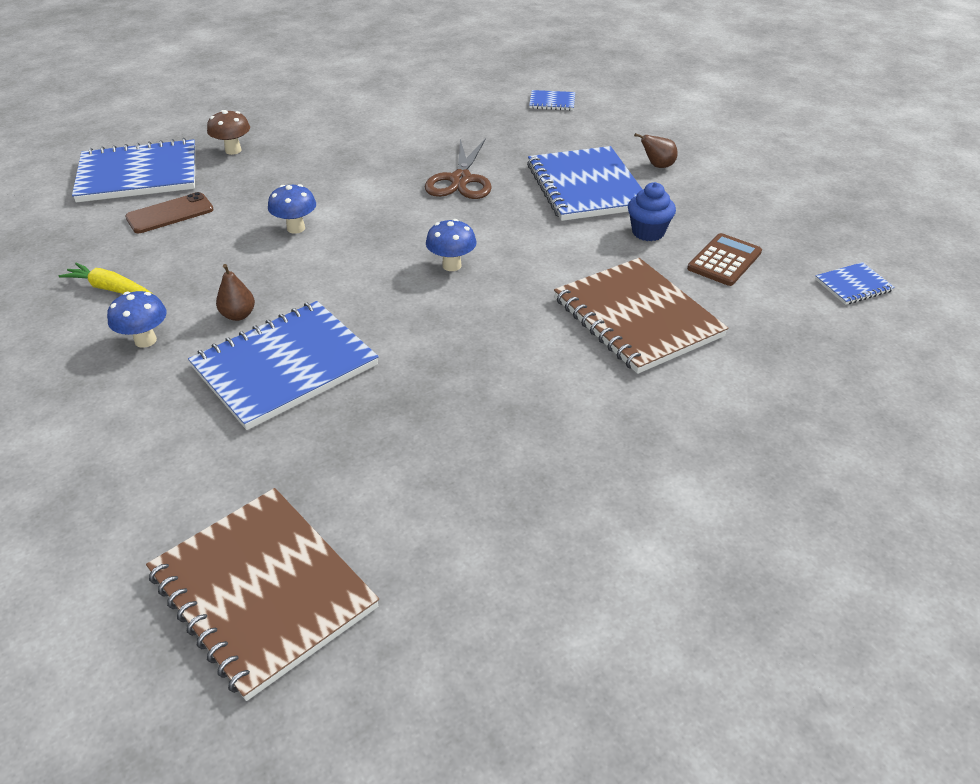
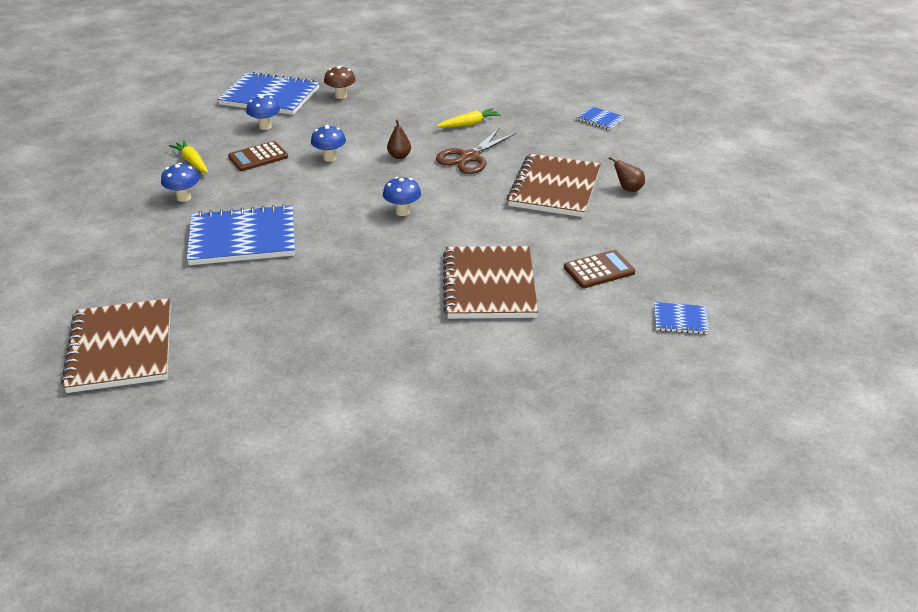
camera: 30 degrees right, 5 degrees down
brown phone [125,192,214,233] -> blue mushroom [246,95,280,130]
brown pear [216,264,255,321] -> brown pear moved to [387,119,411,159]
blue notebook [527,146,643,221] -> brown notebook [507,154,601,217]
blue cupcake [628,182,676,241] -> none
none -> brown calculator [228,141,288,171]
none -> yellow carrot [437,108,501,128]

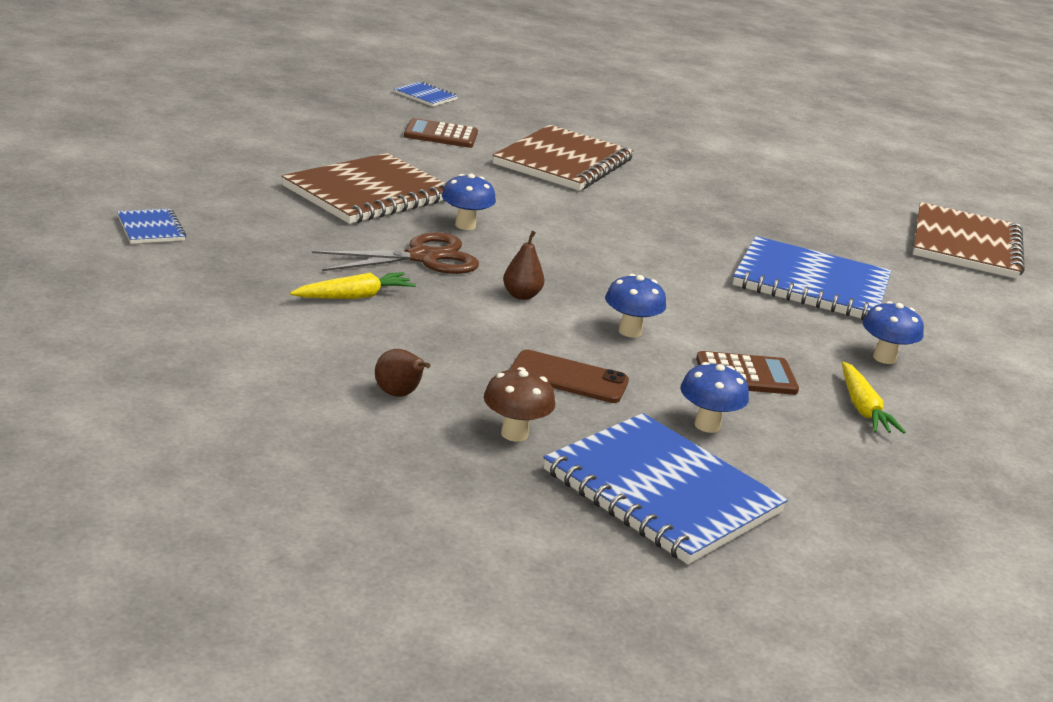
camera: 155 degrees left, 10 degrees down
blue mushroom [383,177,421,216] -> blue mushroom moved to [442,174,496,230]
yellow carrot [437,108,501,128] -> yellow carrot turned 150 degrees clockwise [290,272,416,299]
brown pear [609,157,645,192] -> brown pear moved to [375,349,431,397]
none -> brown phone [510,350,629,403]

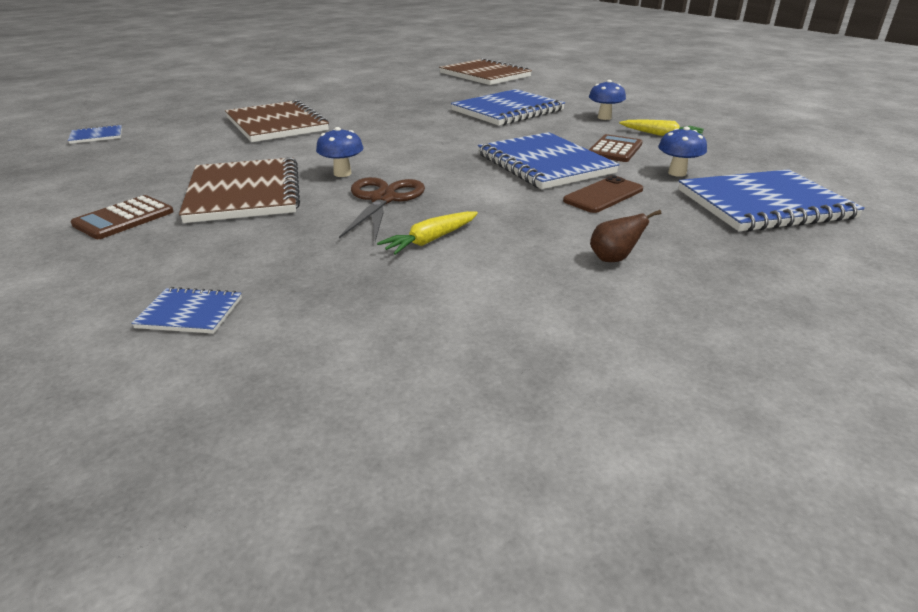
camera: 55 degrees left, 5 degrees up
yellow carrot [290,272,416,299] -> yellow carrot turned 135 degrees counterclockwise [377,211,478,255]
brown calculator [404,118,478,148] -> brown calculator moved to [70,195,174,239]
brown mushroom [484,367,555,442] -> none
brown pear [503,231,545,300] -> none
blue mushroom [605,274,666,338] -> blue notebook [478,132,620,189]

